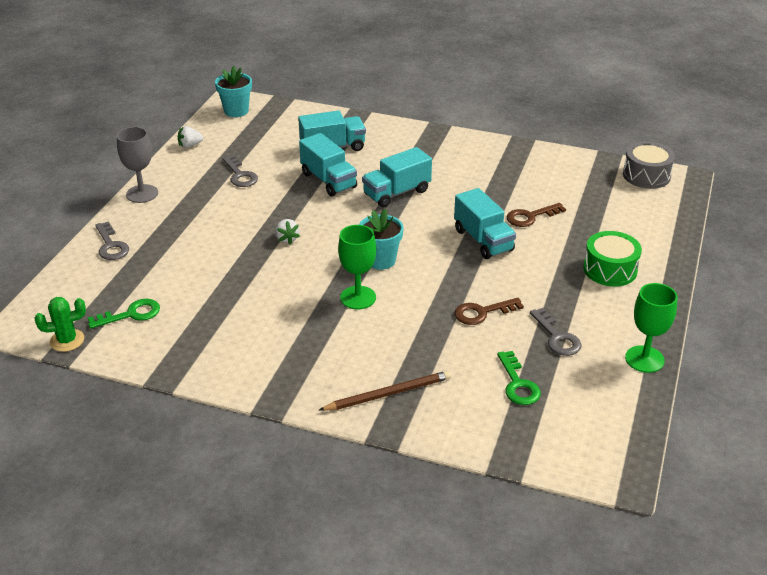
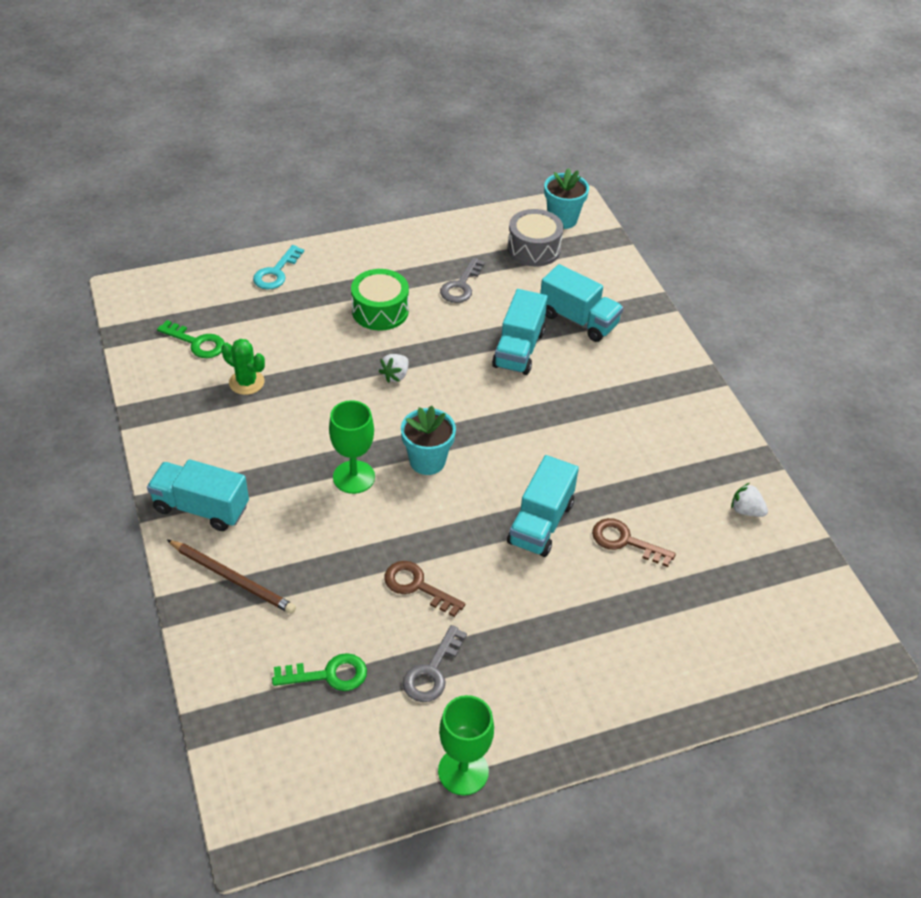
camera: 50 degrees right, 10 degrees up
green cactus [35,297,86,352] -> green cactus moved to [221,339,265,395]
grey key [95,221,129,260] -> turquoise key [253,245,304,289]
grey goblet [117,127,158,203] -> none
white strawberry [178,126,203,148] -> white strawberry moved to [731,483,768,517]
turquoise truck [362,147,432,207] -> turquoise truck moved to [147,459,249,531]
green key [497,351,541,405] -> green key turned 135 degrees counterclockwise [272,653,367,691]
green drum [583,231,642,286] -> green drum moved to [351,269,409,331]
grey drum [623,141,675,189] -> grey drum moved to [507,209,564,266]

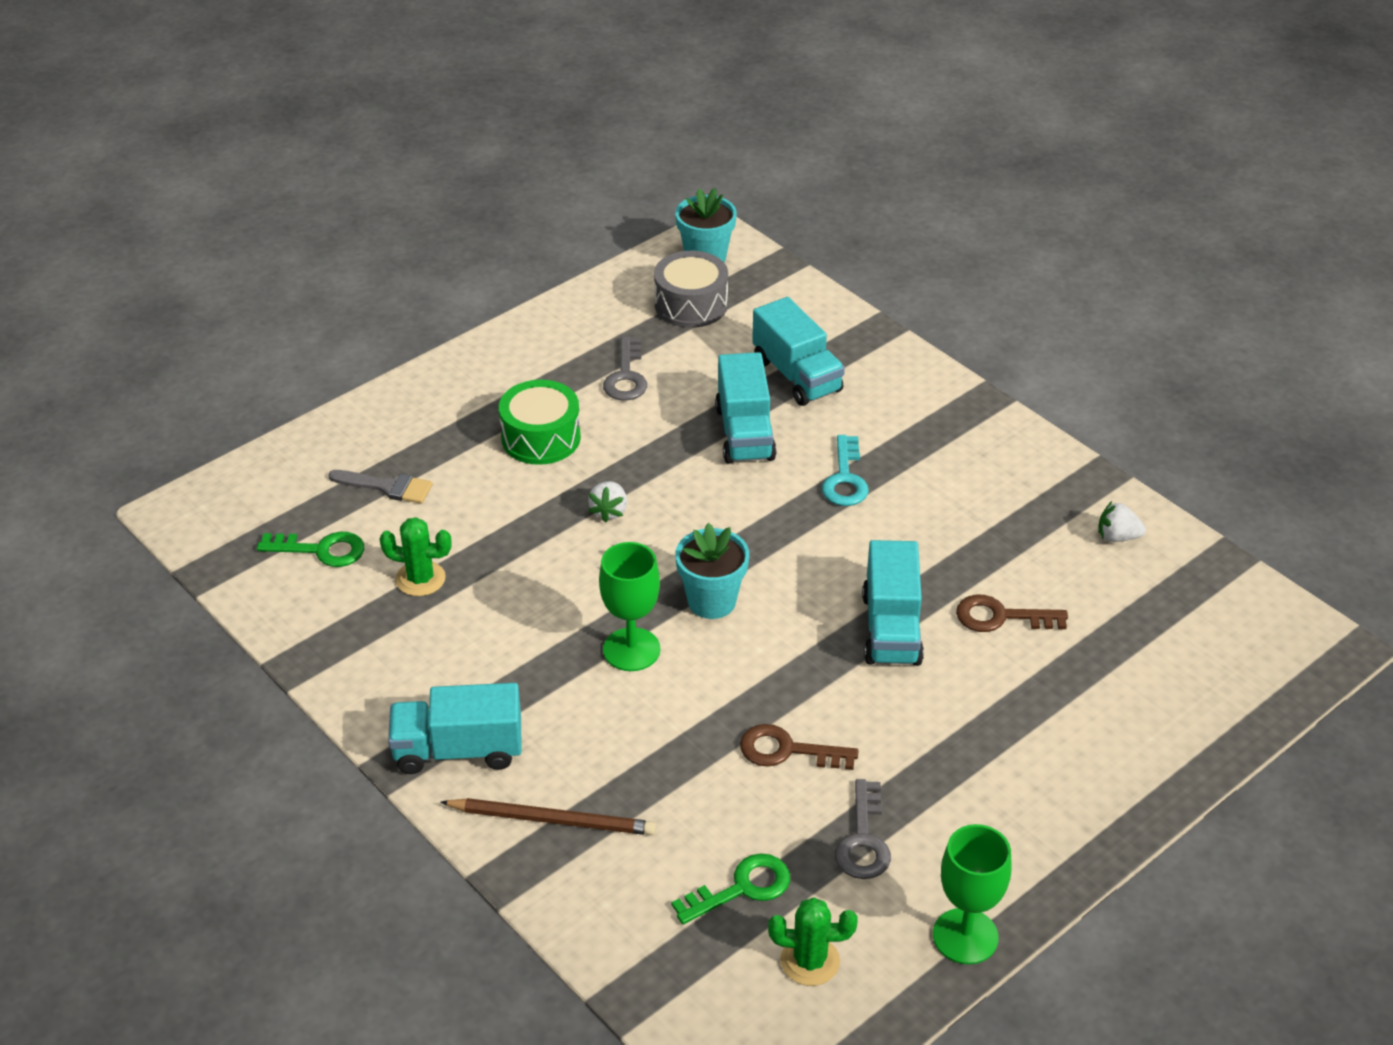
camera: 20 degrees left, 5 degrees down
turquoise key [253,245,304,289] -> turquoise key moved to [822,435,869,506]
turquoise truck [540,264,623,342] -> turquoise truck turned 45 degrees clockwise [752,297,845,406]
none -> grey brush [328,470,433,504]
none -> green cactus [768,897,858,986]

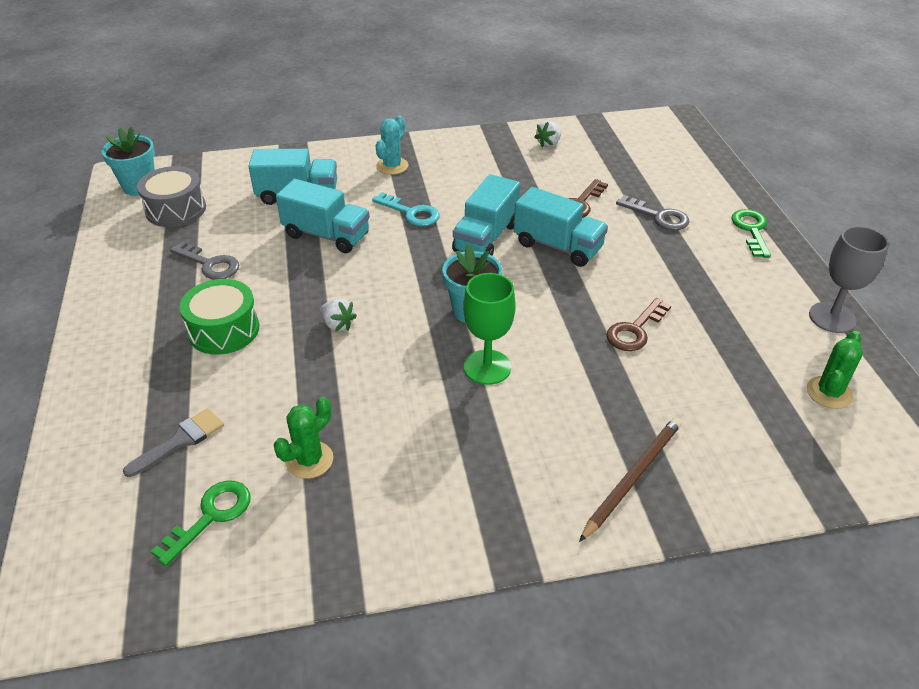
camera: 60 degrees left, 0 degrees up
turquoise truck [388,683,521,774] -> turquoise truck moved to [452,174,520,256]
green key [672,853,790,924] -> green key moved to [731,209,771,258]
grey key [835,779,891,879] -> grey key moved to [616,195,690,230]
green goblet [933,824,1011,964] -> grey goblet [809,226,889,333]
none -> turquoise cactus [376,116,408,175]

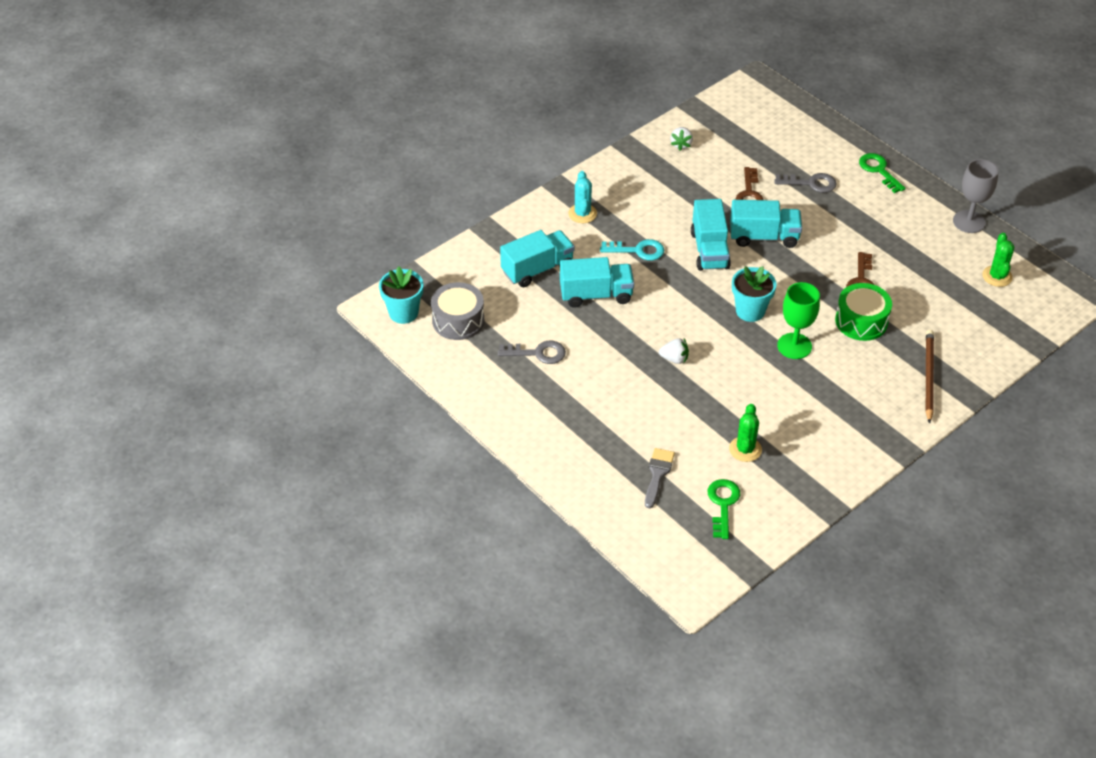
camera: 30 degrees left, 5 degrees up
green drum [180,279,259,355] -> green drum moved to [835,283,892,341]

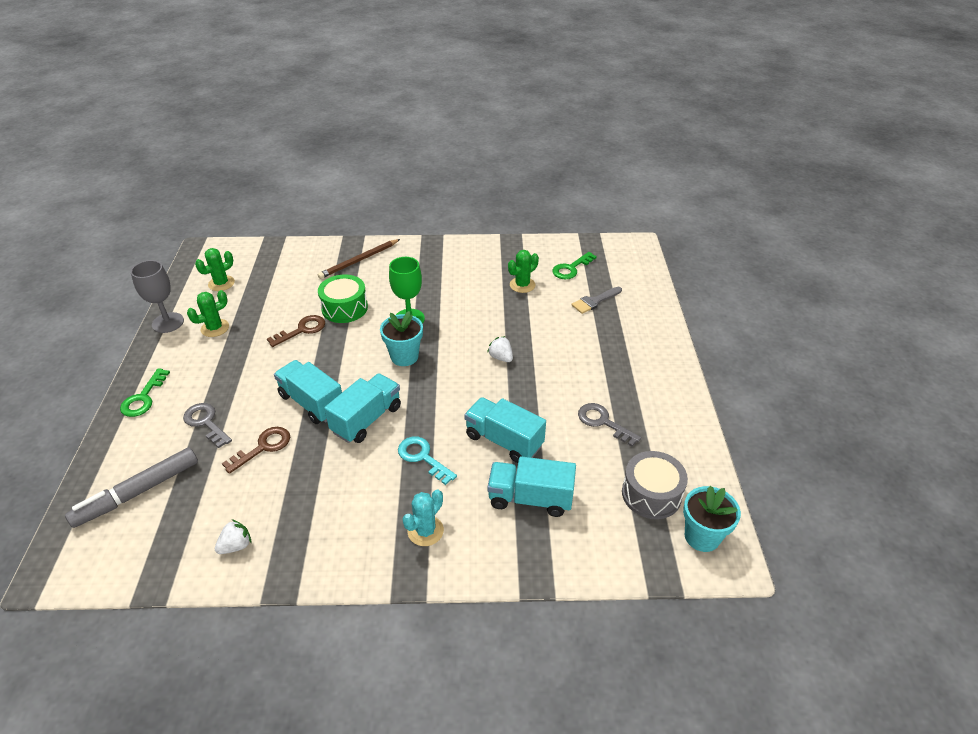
camera: 140 degrees left, 5 degrees down
none -> grey marker [65,447,198,528]
none -> green cactus [187,290,229,337]

